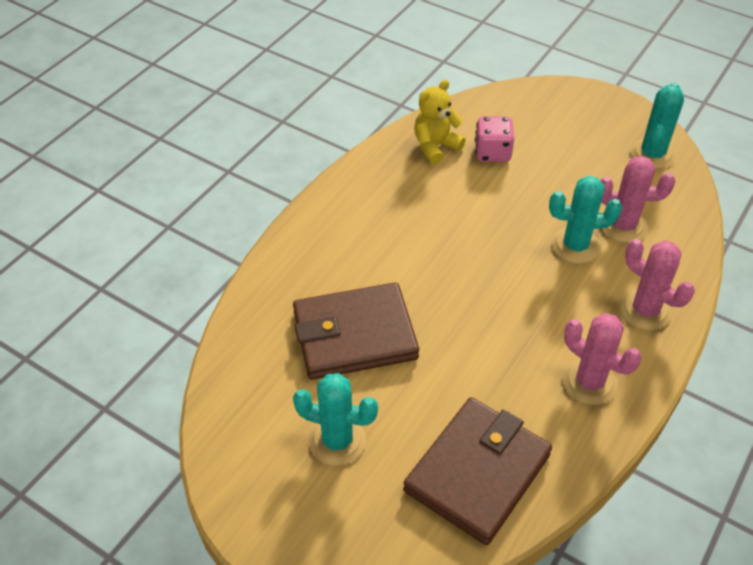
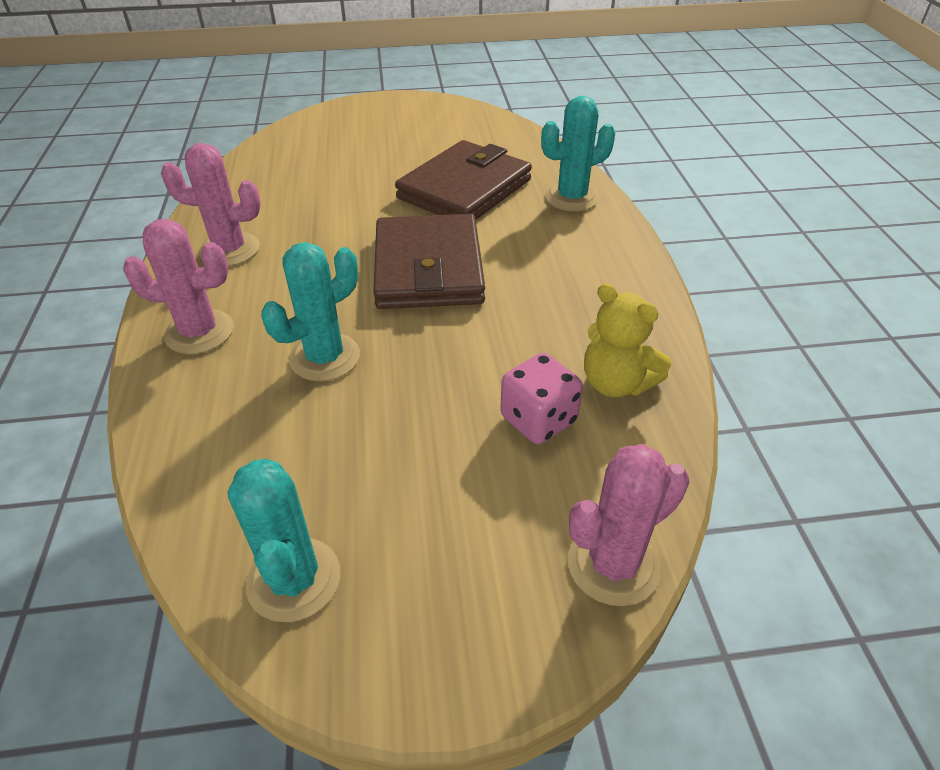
camera: 140 degrees right, 5 degrees down
turquoise cactus [293,373,378,466] -> turquoise cactus moved to [541,96,615,211]
brown wallet [403,397,552,545] -> brown wallet moved to [373,214,485,309]
yellow teddy bear [414,80,466,164] -> yellow teddy bear turned 120 degrees clockwise [584,283,671,397]
pink cactus [600,156,675,243] -> pink cactus moved to [568,444,690,606]

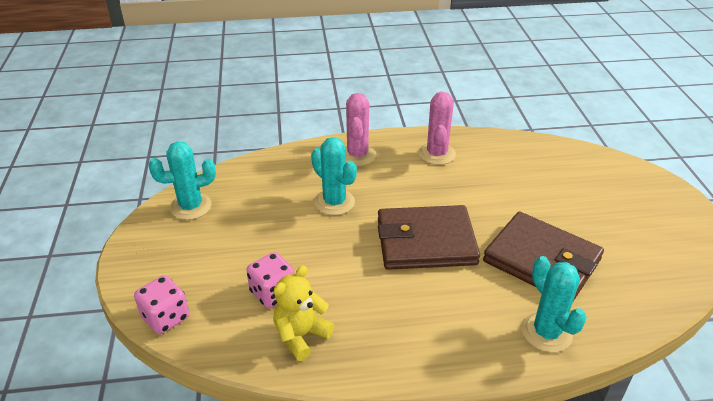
camera: 90 degrees right, 5 degrees down
pink cactus [568,444,690,606] -> pink dice [134,275,189,334]

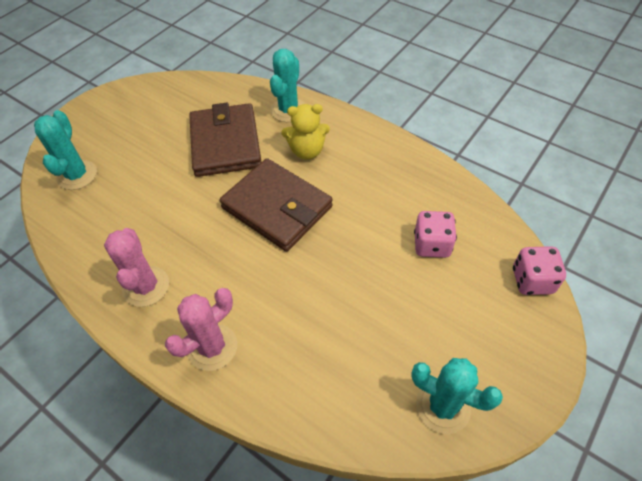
camera: 135 degrees left, 15 degrees up
yellow teddy bear [273,265,334,361] -> yellow teddy bear moved to [281,104,330,160]
turquoise cactus [311,137,357,215] -> turquoise cactus moved to [34,110,97,190]
pink cactus [418,91,456,165] -> pink cactus turned 60 degrees counterclockwise [104,228,169,307]

